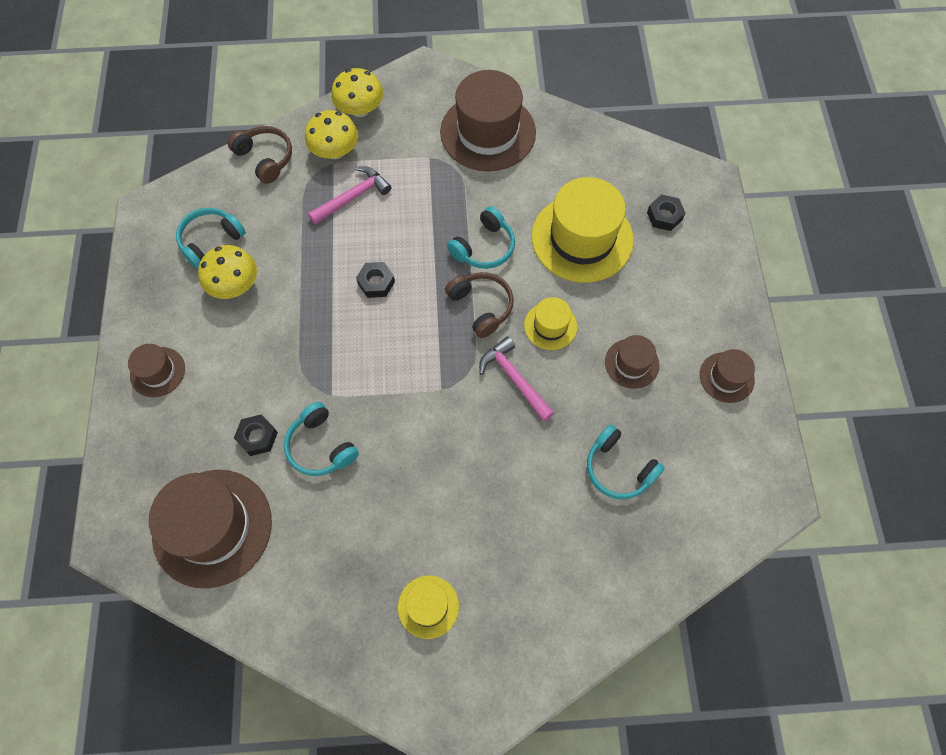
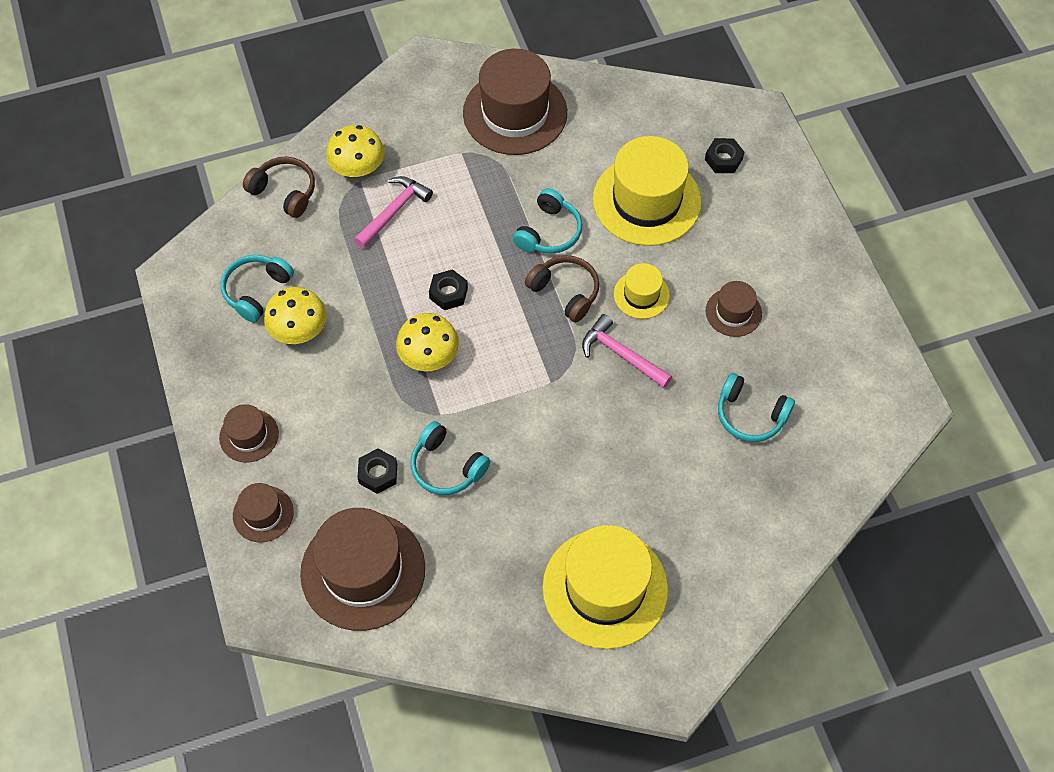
camera: 15 degrees left, 5 degrees down
yellow mushroom [331,68,383,117] -> yellow mushroom moved to [396,313,459,371]
yellow hat [398,575,459,639] -> yellow hat [543,525,668,649], size x2.01
brown hat [700,349,755,403] -> brown hat moved to [233,483,294,543]

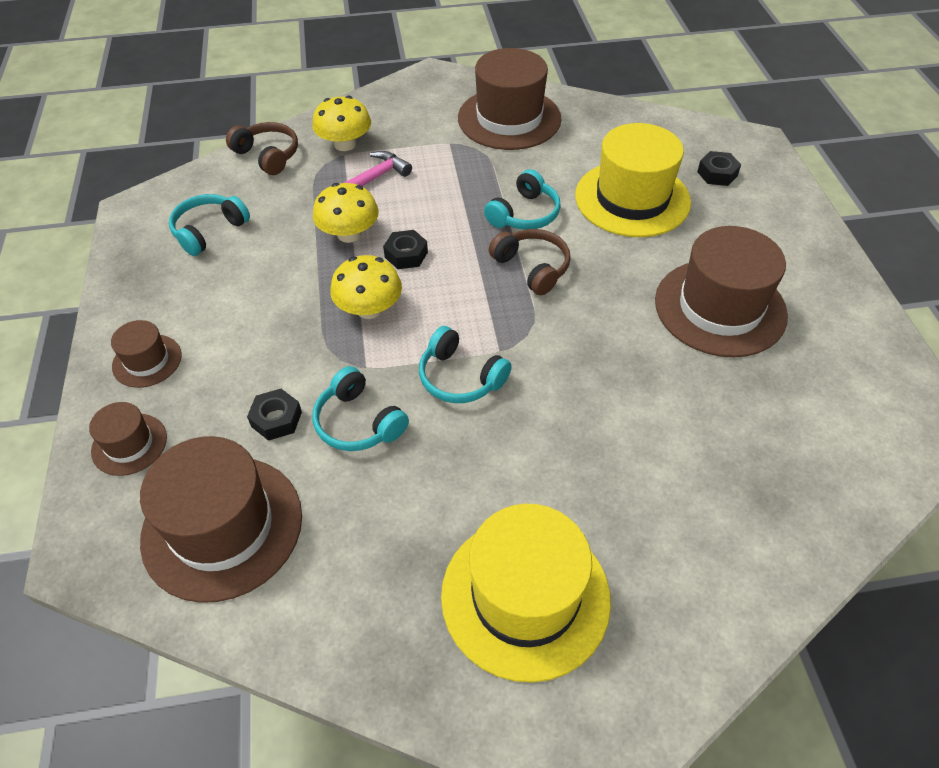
camera: 10 degrees right, 10 degrees down
yellow mushroom [264,287,327,344] -> yellow mushroom moved to [313,183,379,243]
pink hammer [582,314,672,388] -> none
yellow hat [614,263,670,319] -> none
brown hat [706,281,762,337] -> brown hat [655,226,788,357], size x2.01
turquoise headphones [718,373,795,442] -> turquoise headphones moved to [419,326,512,403]

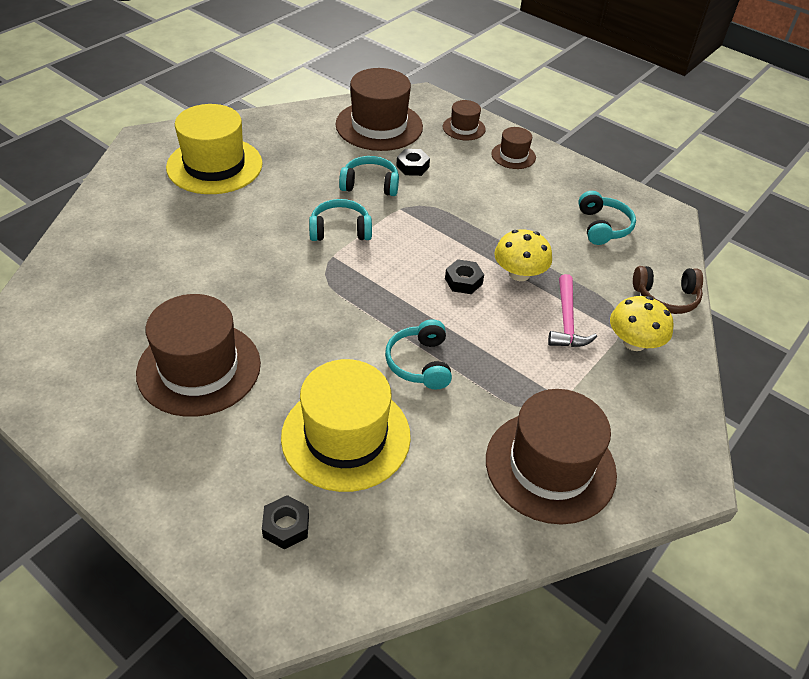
camera: 135 degrees right, 5 degrees down
yellow mushroom [330,255,402,319] -> none
brown headphones [489,229,571,295] -> none

